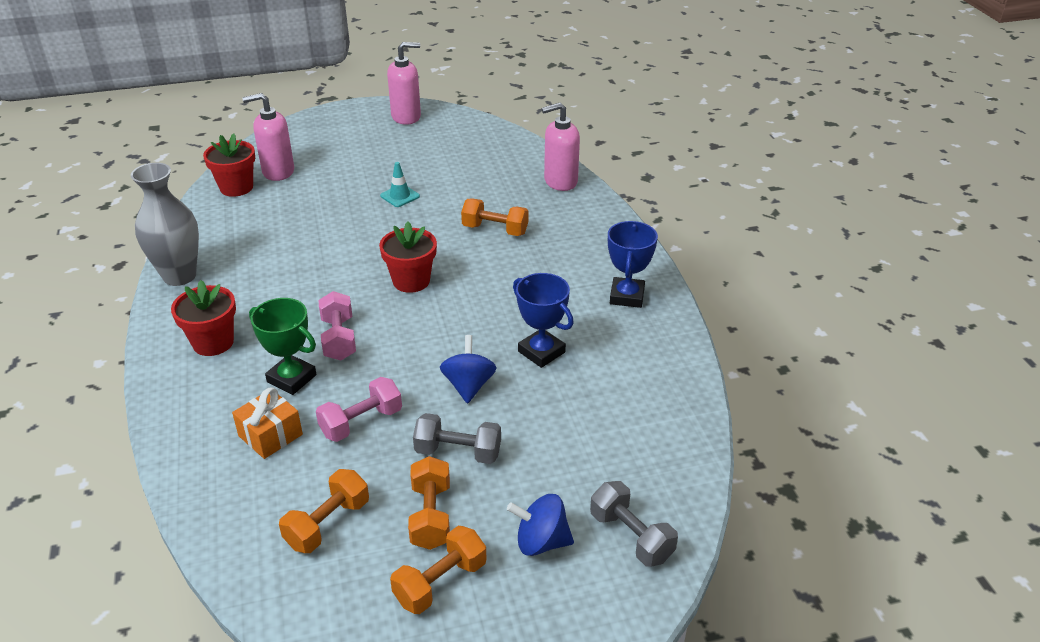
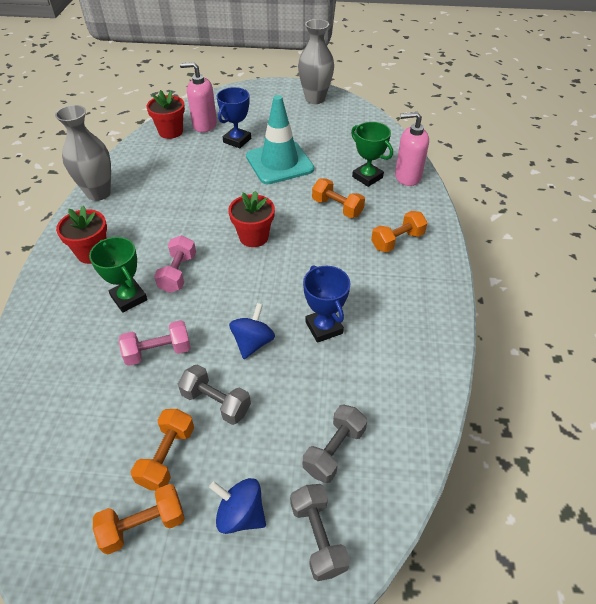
camera: 20 degrees right, 10 degrees up
orange gift [232,387,303,459] -> none
orange dumbbell [279,469,369,553] -> orange dumbbell moved to [371,211,428,252]
turquoise traffic cone [380,162,420,207] -> turquoise traffic cone [246,95,314,184], size x2.37
pink soap dispenser [387,42,421,125] -> grey vase [298,19,334,104]
blue trophy [608,221,658,308] -> blue trophy moved to [217,87,251,148]
none -> grey dumbbell [303,405,367,483]
none -> green trophy [351,122,393,187]

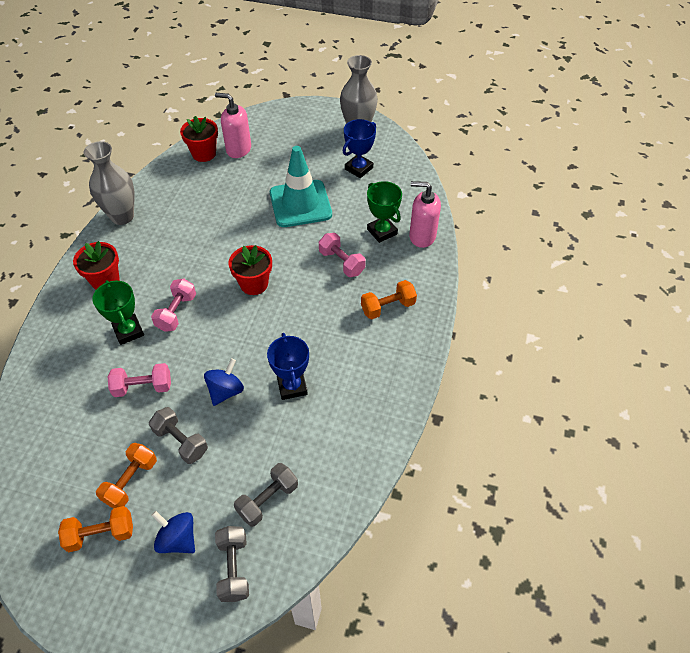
camera: 10 degrees right, 5 degrees up
blue trophy [217,87,251,148] -> blue trophy moved to [343,119,376,178]
orange dumbbell [312,179,365,218] -> pink dumbbell [319,233,366,277]

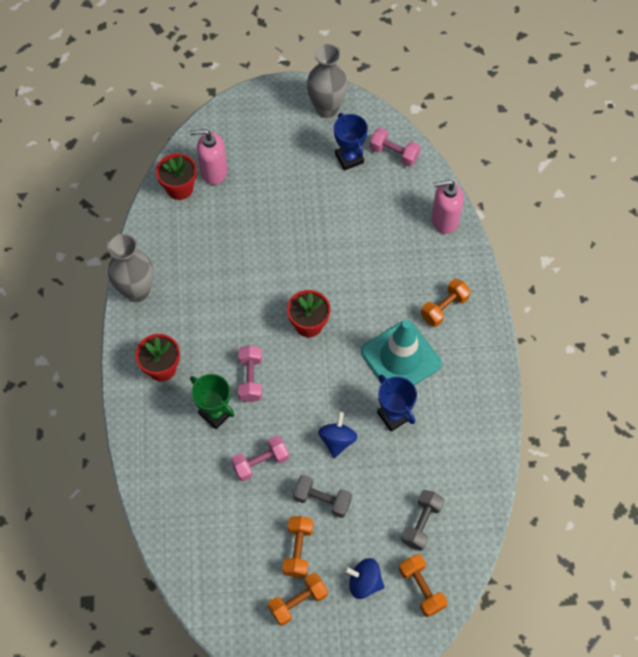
camera: 20 degrees left, 10 degrees up
grey dumbbell [215,526,249,602] -> orange dumbbell [399,554,448,617]
turquoise traffic cone [270,146,332,227] -> turquoise traffic cone moved to [361,320,441,385]
pink dumbbell [319,233,366,277] -> pink dumbbell moved to [370,128,420,167]
blue trophy [343,119,376,178] -> blue trophy turned 45 degrees counterclockwise [334,113,368,171]
green trophy [367,181,402,243] -> none

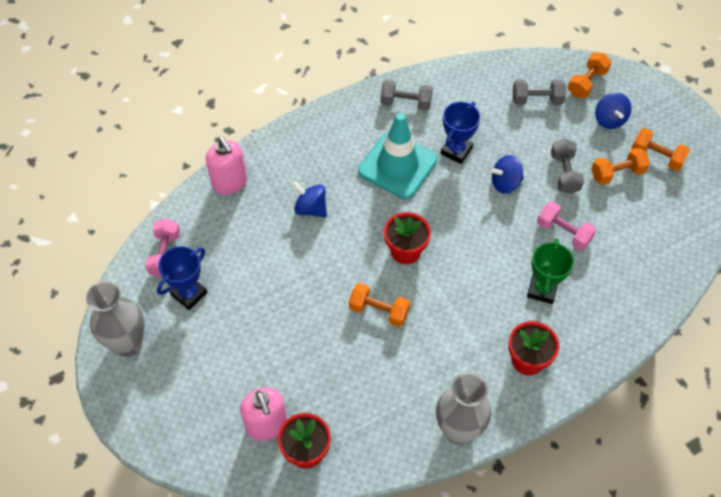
camera: 115 degrees left, 5 degrees down
pink dumbbell [238,345,262,402] -> none
orange dumbbell [421,279,471,327] -> orange dumbbell moved to [349,283,410,327]
none -> blue spinning top [292,181,327,218]
none -> grey dumbbell [381,80,433,110]

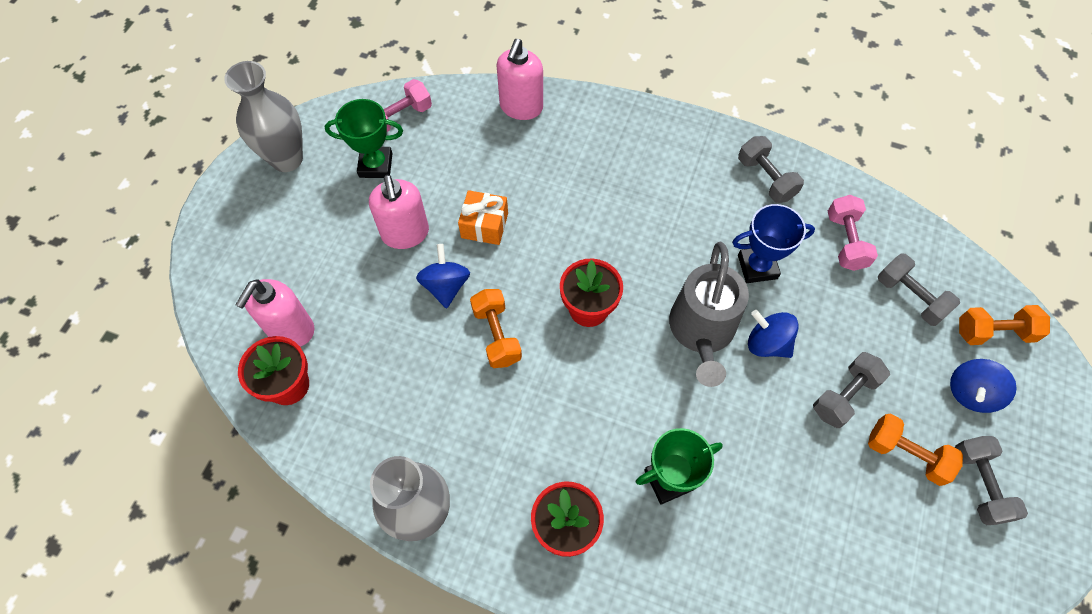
camera: 50 degrees right, 5 degrees up
blue trophy [157,246,207,310] -> green trophy [325,99,403,178]
blue spinning top [292,181,327,218] -> blue spinning top moved to [416,244,470,308]
turquoise traffic cone [358,113,437,199] -> none
pink dumbbell [537,201,596,250] -> pink dumbbell moved to [828,195,878,271]
orange dumbbell [631,128,690,171] -> grey dumbbell [955,436,1028,525]
none -> pink soap dispenser [369,175,429,249]
none -> orange gift [458,190,508,245]
none -> grey watering can [669,242,749,387]

